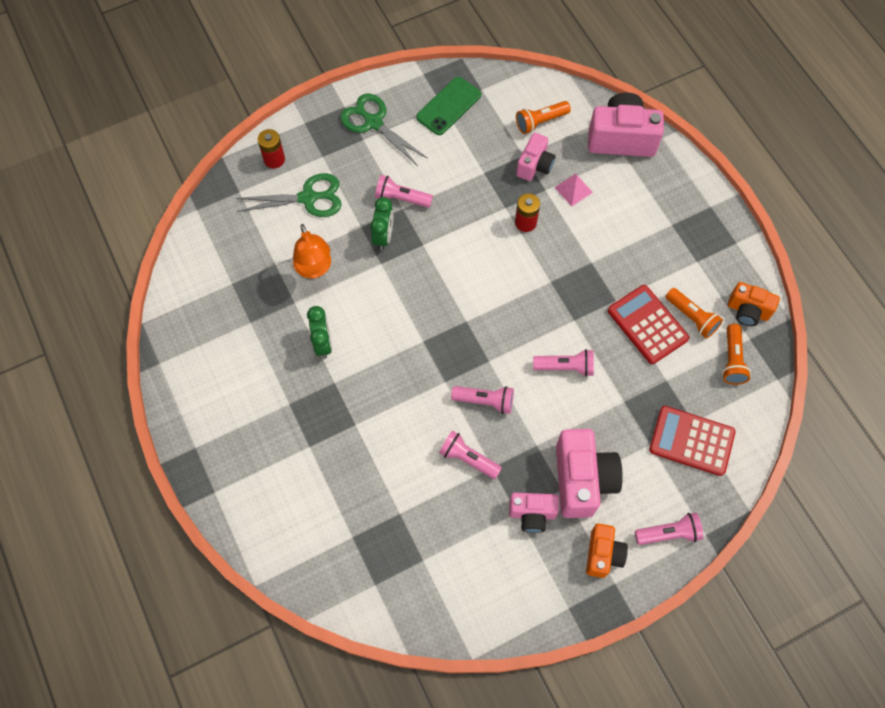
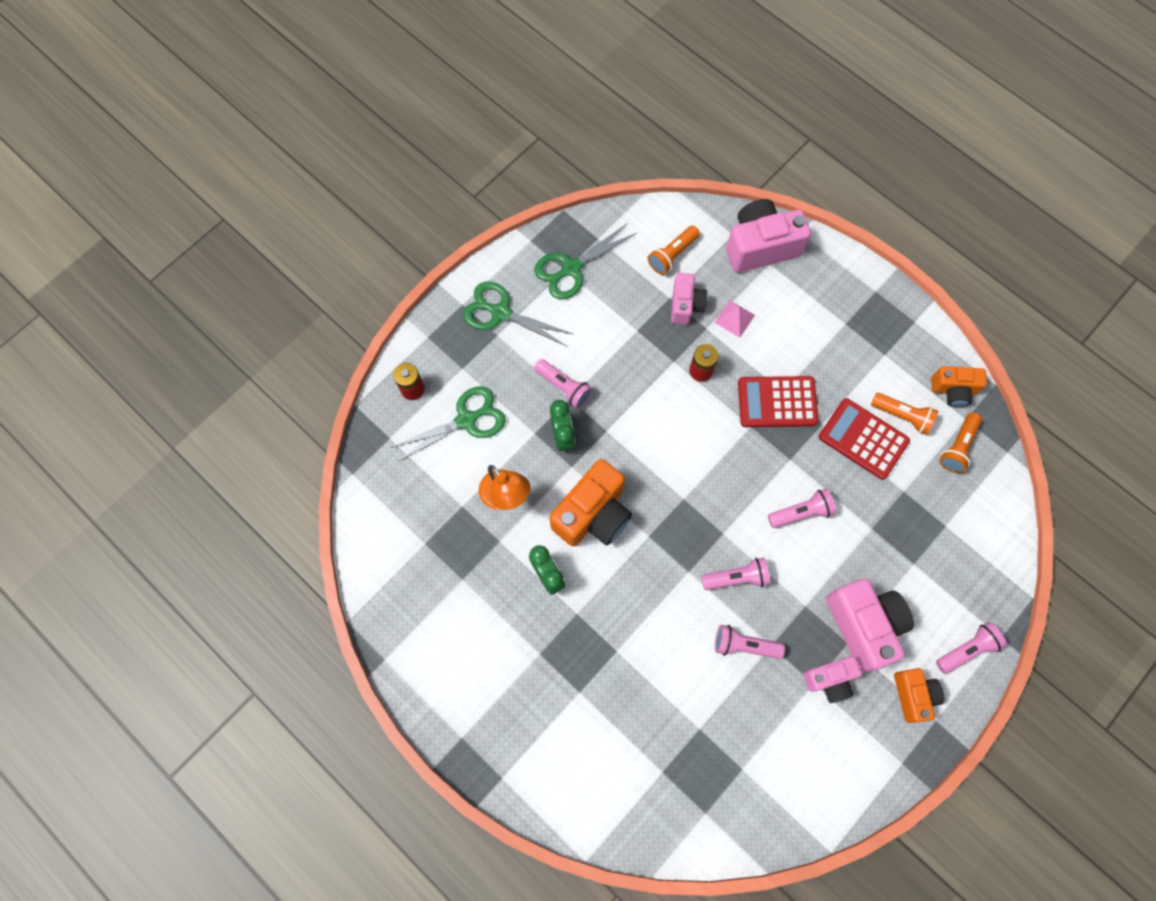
camera: 20 degrees left, 5 degrees up
pink flashlight [375,175,433,208] -> pink flashlight turned 135 degrees counterclockwise [534,359,593,409]
green phone [416,77,481,135] -> green scissors [534,224,636,300]
red calculator [649,406,736,476] -> red calculator moved to [738,376,818,427]
orange flashlight [722,324,751,385] -> orange flashlight turned 45 degrees clockwise [939,413,982,473]
none -> orange camera [549,459,632,546]

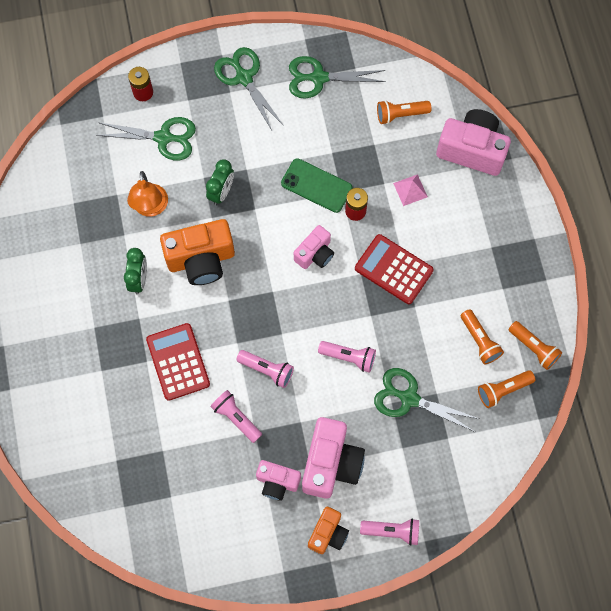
camera: 35 degrees right, 0 degrees up
pink flashlight [534,359,593,409] -> none
pink camera [671,273,707,325] -> pink camera moved to [294,225,334,269]
red calculator [819,398,910,480] -> red calculator moved to [146,323,210,401]
orange camera [931,366,987,407] -> orange flashlight [508,321,562,370]
none -> green phone [281,158,352,213]
none -> green scissors [374,368,479,432]

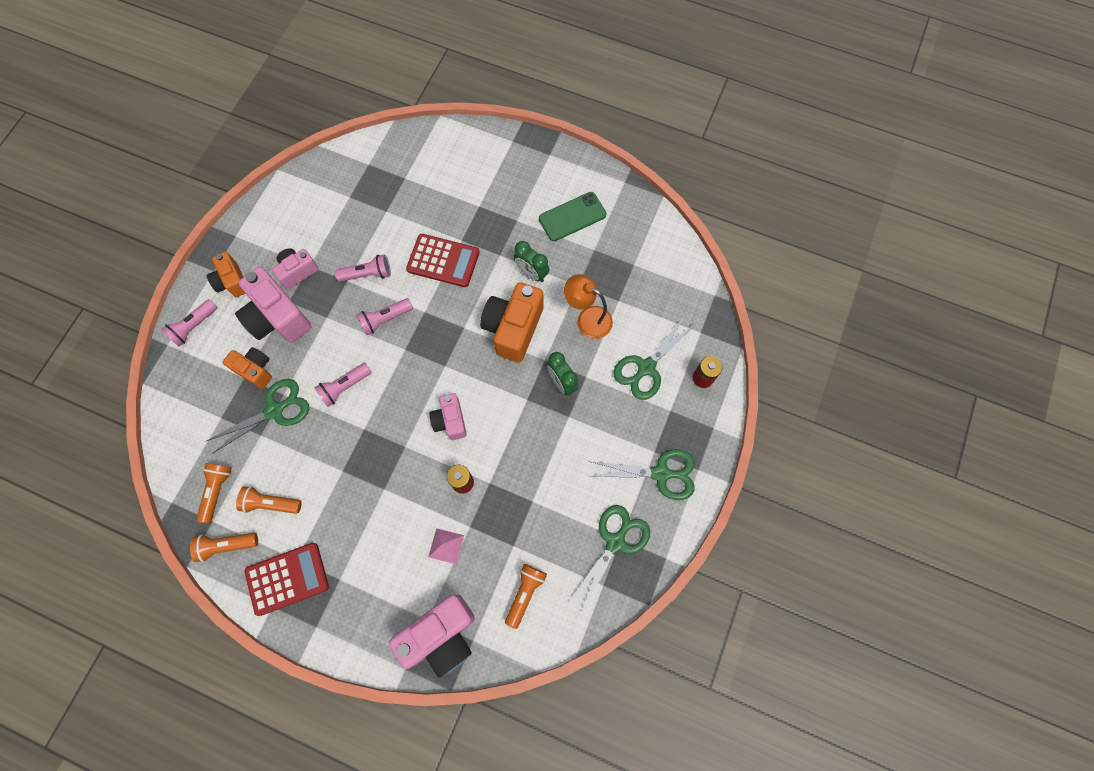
camera: 125 degrees right, 0 degrees up
green phone [281,158,352,213] -> green phone moved to [539,192,606,241]
red calculator [355,234,434,304] -> red calculator moved to [245,543,329,616]
none -> orange camera [222,347,272,389]

